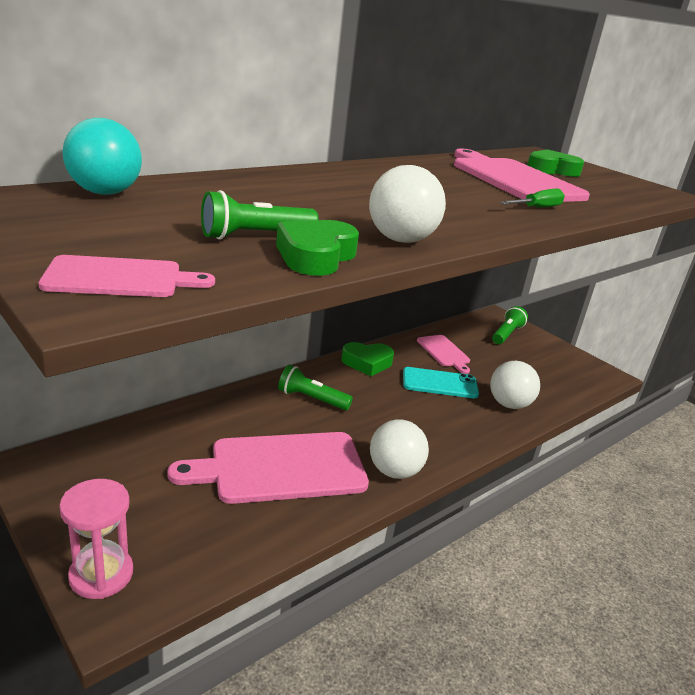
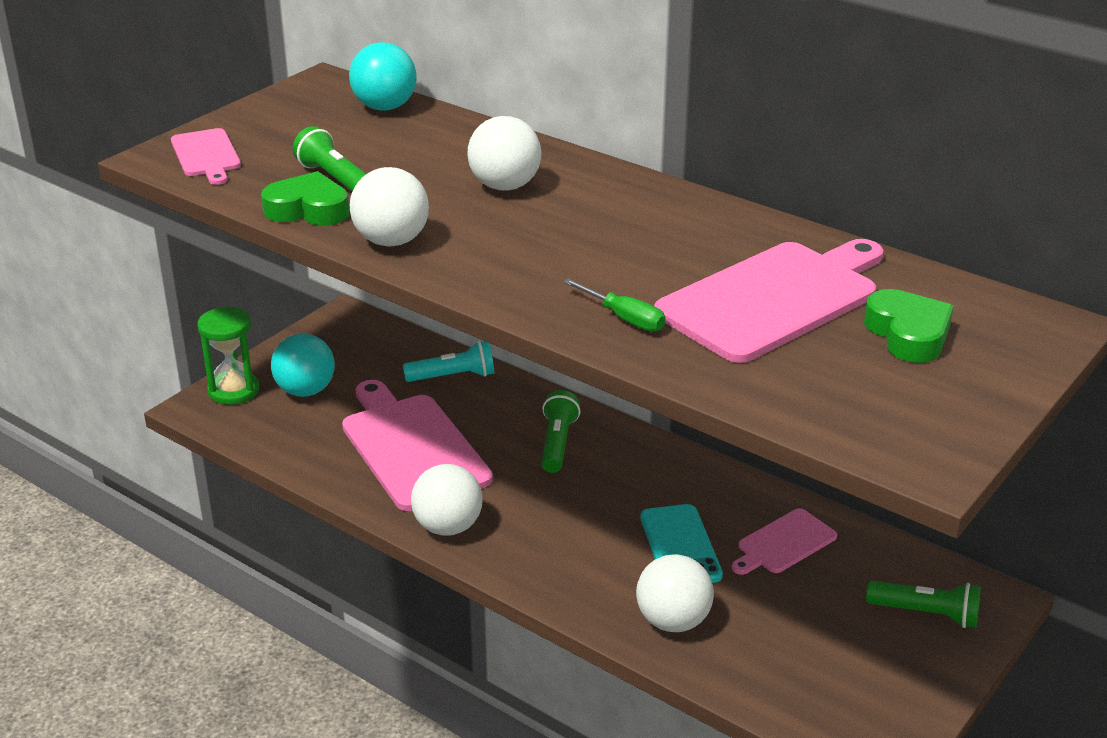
camera: 80 degrees right, 5 degrees up
pink hourglass [59,479,133,599] -> green hourglass [197,306,259,405]
green heart [341,342,394,376] -> none
none -> turquoise ball [271,333,335,397]
none -> turquoise flashlight [403,341,494,382]
none -> white ball [467,116,541,191]

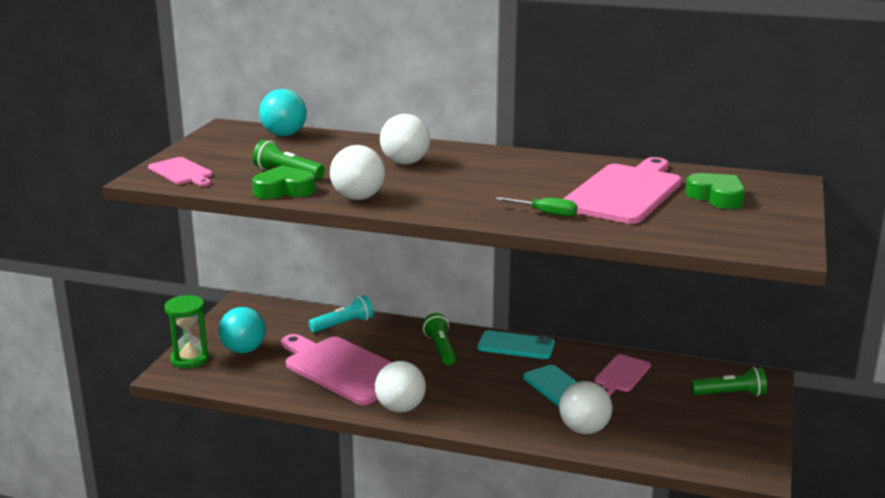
camera: 20 degrees left, 10 degrees down
none -> turquoise phone [477,330,555,359]

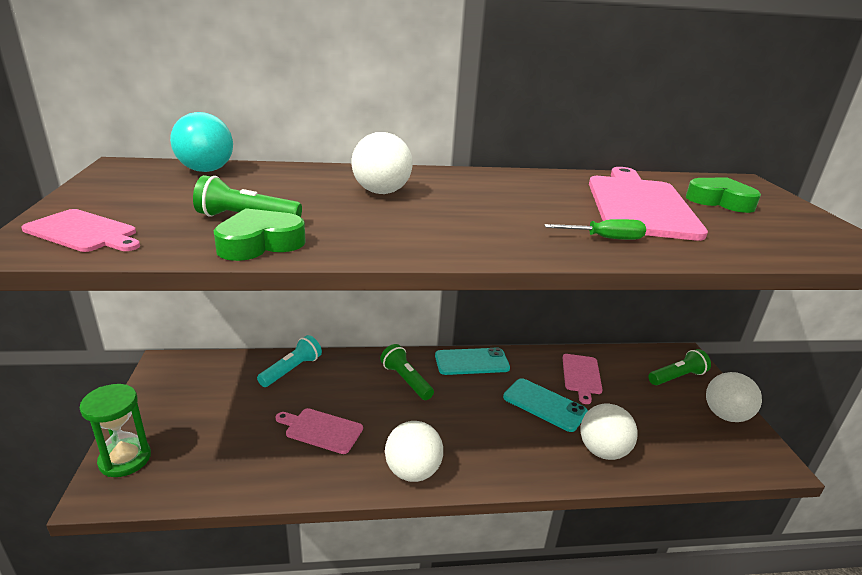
camera: 25 degrees left, 5 degrees up
turquoise ball [219,307,266,353] -> none
pink cutting board [281,334,392,405] -> pink cutting board [276,408,363,454], size x0.52
white ball [330,145,385,200] -> white ball moved to [706,372,762,422]

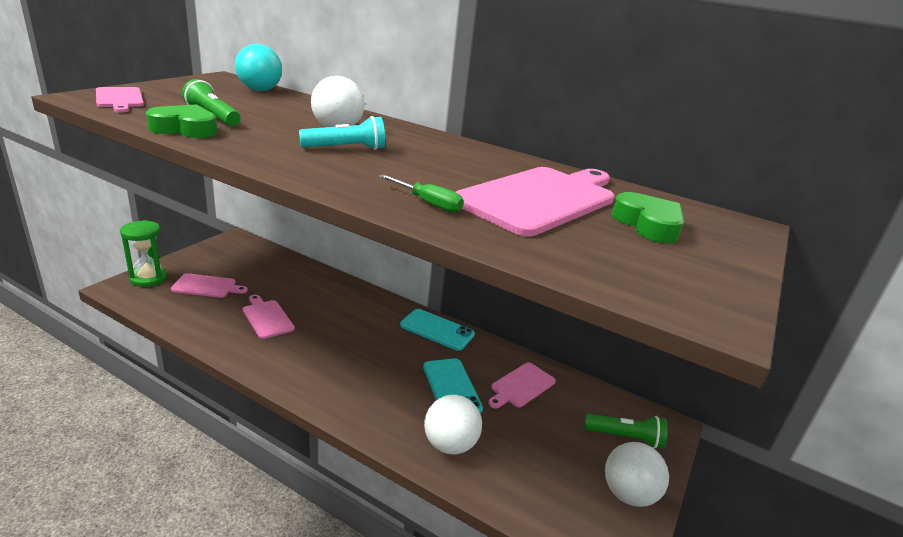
camera: 35 degrees right, 0 degrees up
turquoise flashlight [257,335,322,387] -> turquoise flashlight moved to [299,116,385,150]
green flashlight [380,344,434,400] -> none
white ball [385,421,443,482] -> none
none -> pink cutting board [171,273,248,298]

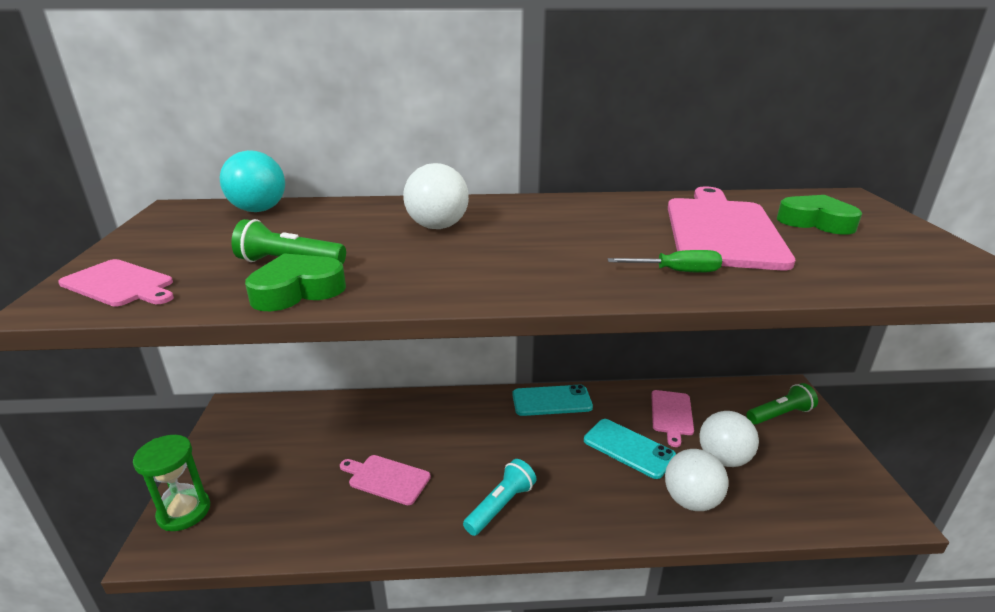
camera: 30 degrees left, 0 degrees up
pink cutting board [171,273,248,298] -> none
turquoise flashlight [299,116,385,150] -> turquoise flashlight moved to [463,459,536,536]
white ball [605,442,669,507] -> white ball moved to [699,411,759,467]

